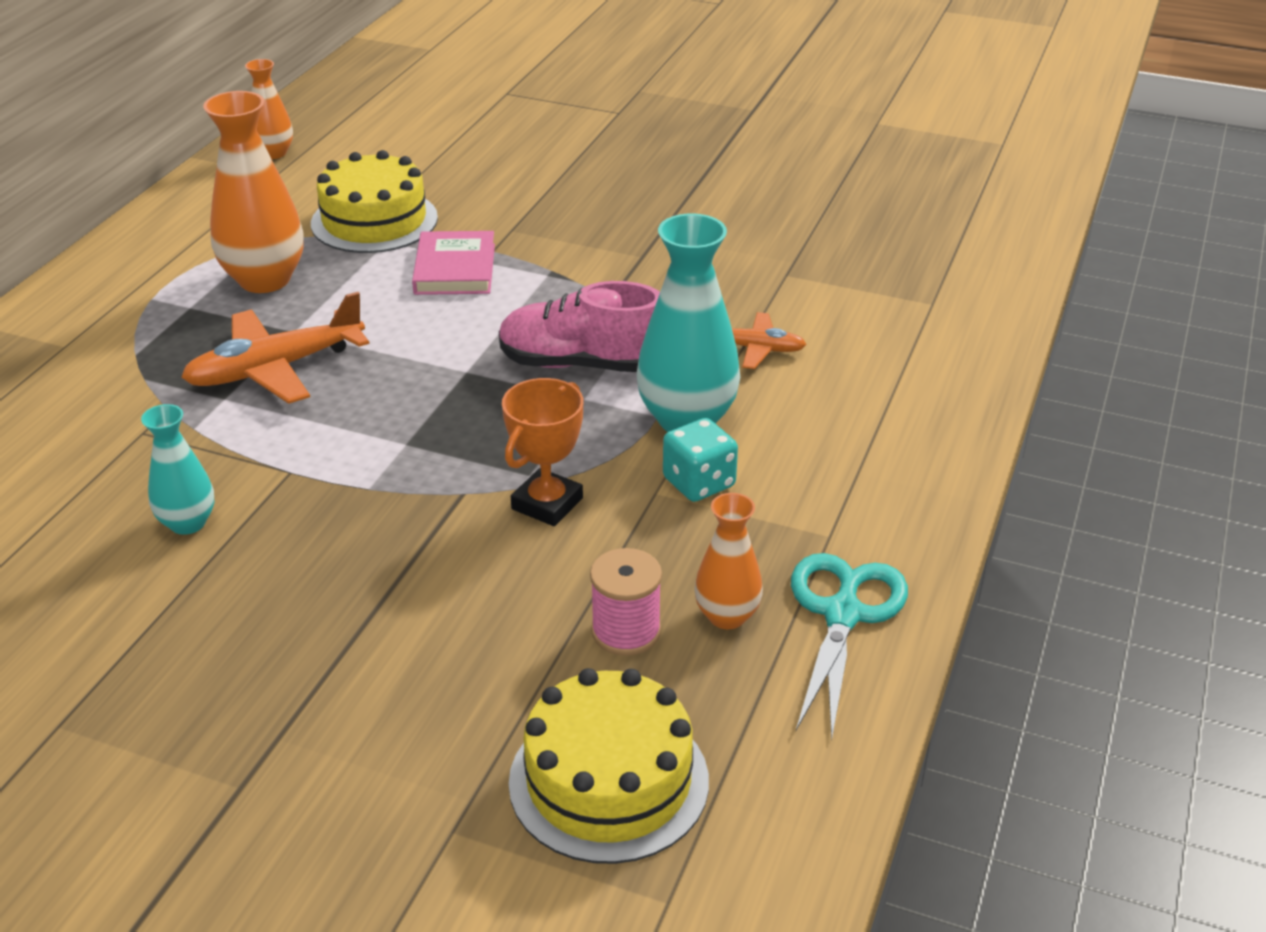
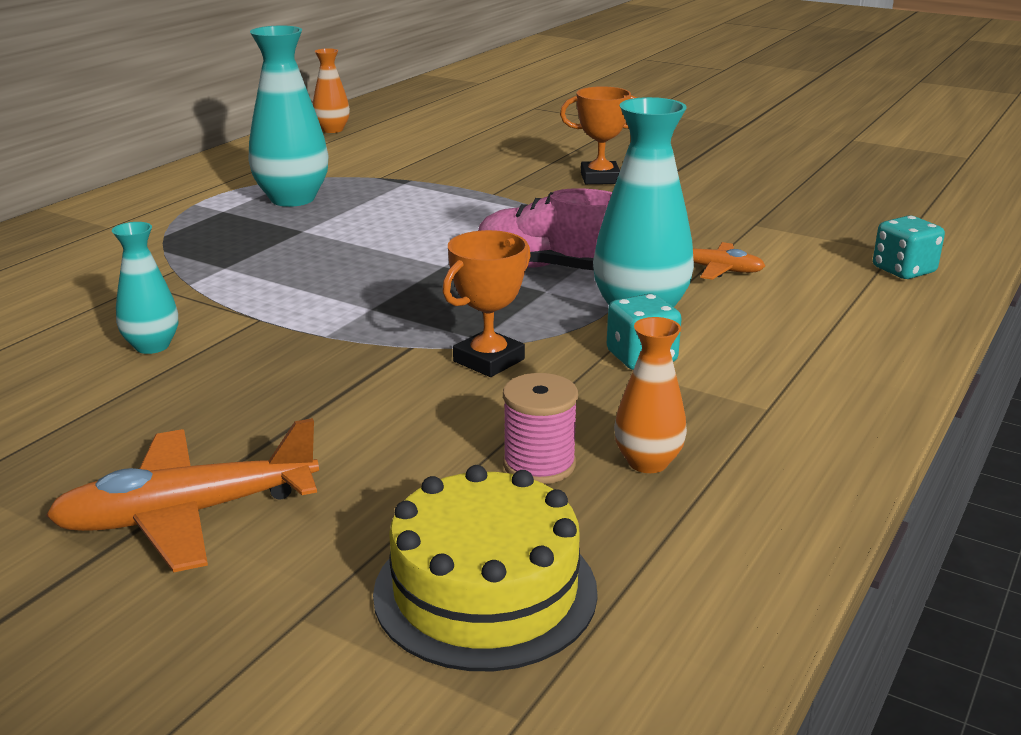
camera: 10 degrees right, 10 degrees down
orange plane [181,292,370,404] -> orange plane moved to [46,418,319,573]
orange vase [203,91,304,293] -> turquoise vase [248,25,329,207]
yellow cake [311,150,438,253] -> none
pink book [412,231,495,295] -> none
turquoise scissors [791,553,908,740] -> none
none -> orange trophy [560,86,637,184]
none -> turquoise dice [873,216,945,279]

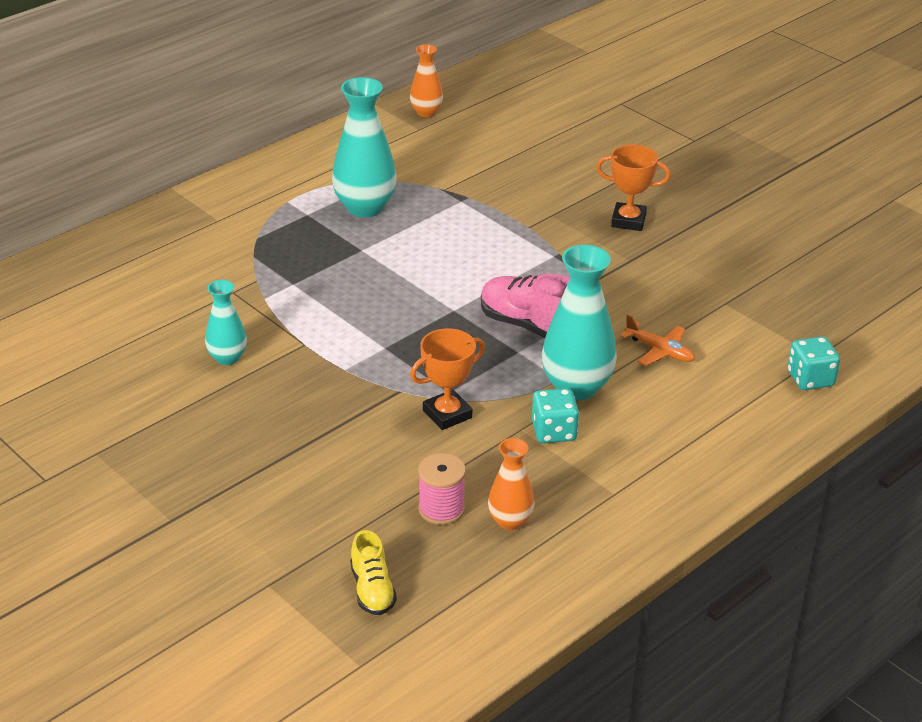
camera: 15 degrees right, 10 degrees up
orange plane [46,418,319,573] -> none
yellow cake [373,465,598,671] -> yellow shoe [350,530,397,615]

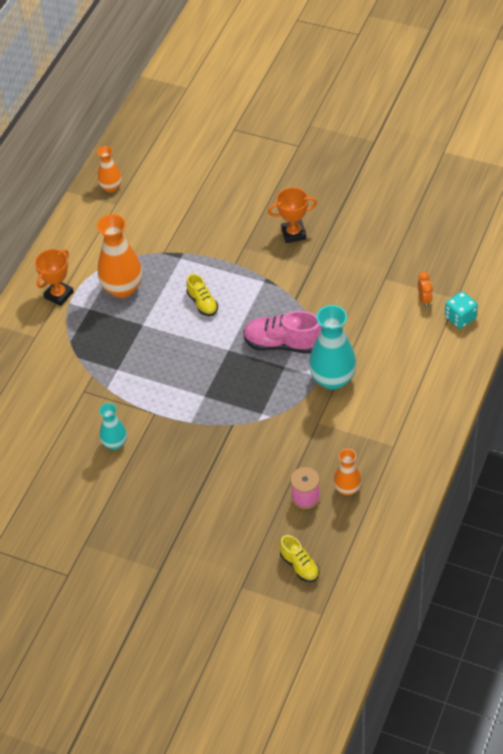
camera: 20 degrees left, 15 degrees up
turquoise vase [332,77,397,218] -> orange vase [97,214,142,298]
orange trophy [410,328,485,430] -> orange trophy moved to [35,249,74,306]
turquoise dice [532,388,579,443] -> none
orange plane [620,314,695,366] -> none
none -> yellow shoe [186,274,218,316]
none -> orange clock [418,272,433,307]

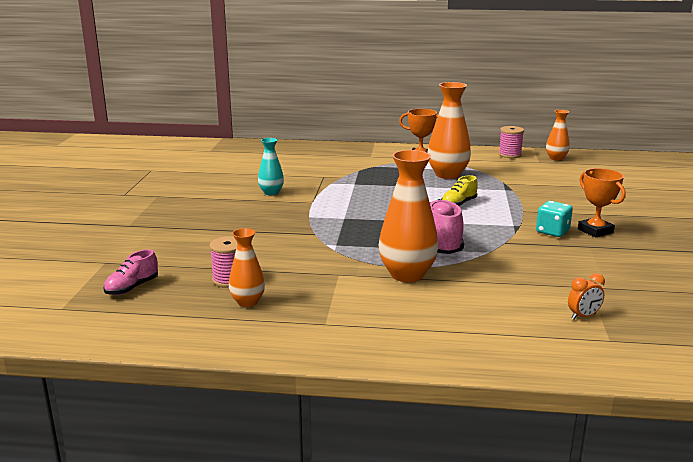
camera: 70 degrees right, 30 degrees down
yellow shoe [279,535,320,582] -> pink shoe [104,249,158,295]
turquoise vase [309,305,356,390] -> orange vase [379,150,438,282]
turquoise dice [445,291,478,329] -> turquoise dice moved to [536,201,573,237]
none -> pink spool [498,126,524,158]

